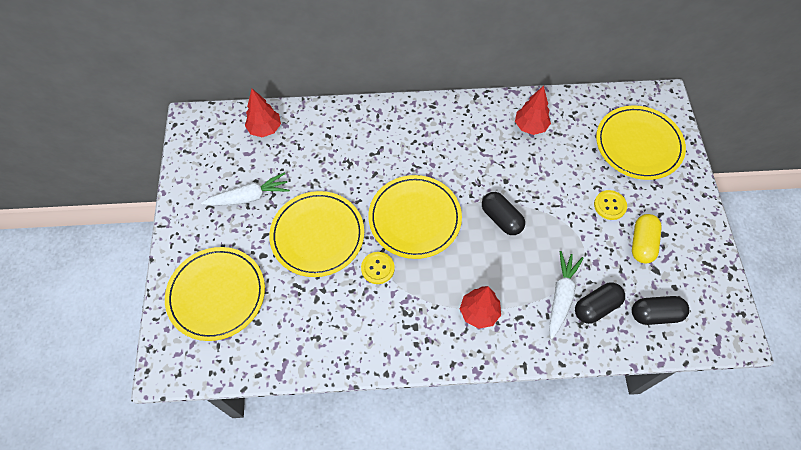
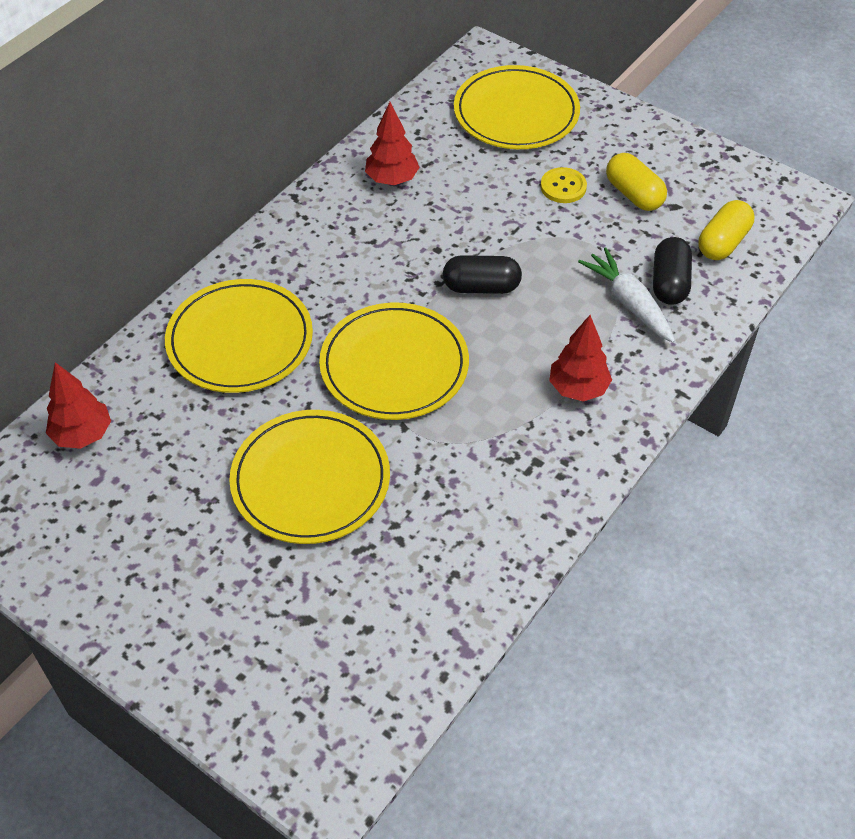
camera: 50 degrees left, 10 degrees down
yellow plate [165,247,265,341] -> yellow plate moved to [165,279,313,393]
white carrot [201,172,290,206] -> none
yellow button [361,252,395,284] -> none
black capsule [632,296,689,325] -> yellow capsule [698,200,754,260]

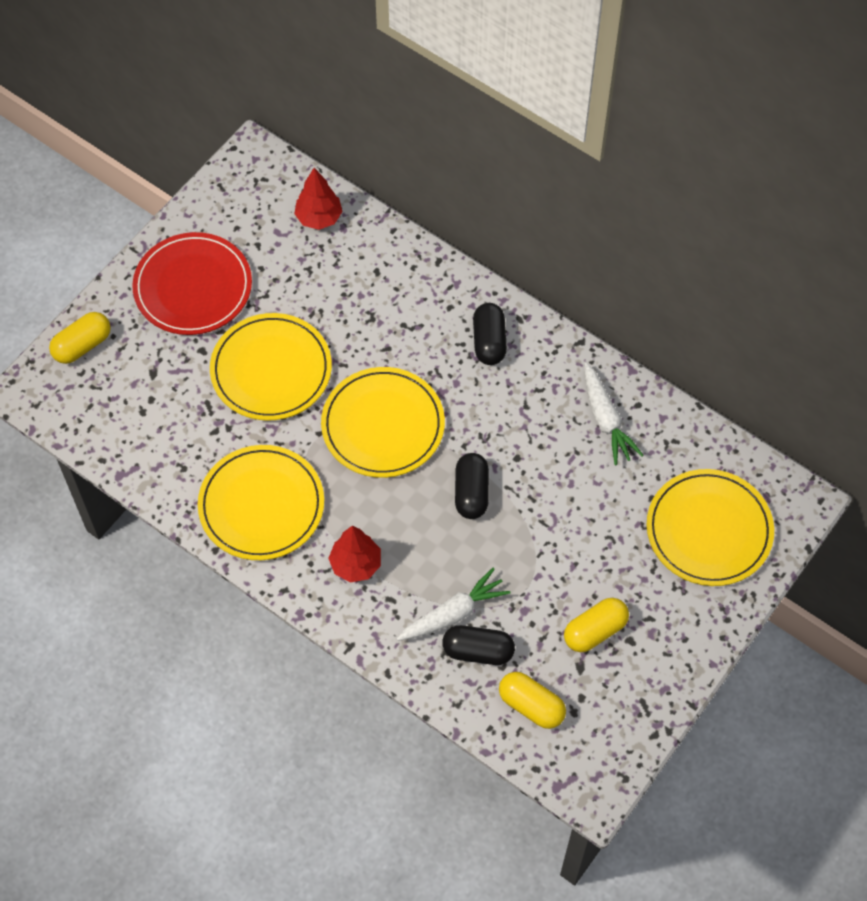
camera: 90 degrees right, 10 degrees up
yellow plate [165,279,313,393] -> yellow plate moved to [198,445,324,560]
red tree [365,102,420,185] -> white carrot [584,363,643,466]
yellow button [541,167,587,203] -> none
none -> yellow capsule [49,312,111,364]
none -> red plate [132,232,252,335]
none -> black capsule [473,303,507,365]

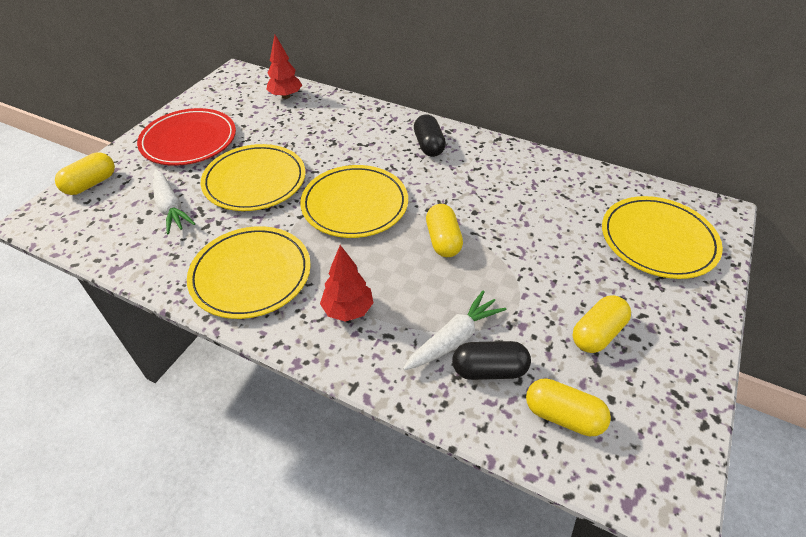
camera: 10 degrees left, 15 degrees down
black capsule [455,453,489,519] -> yellow capsule [426,204,463,257]
white carrot [584,363,643,466] -> white carrot moved to [153,169,195,234]

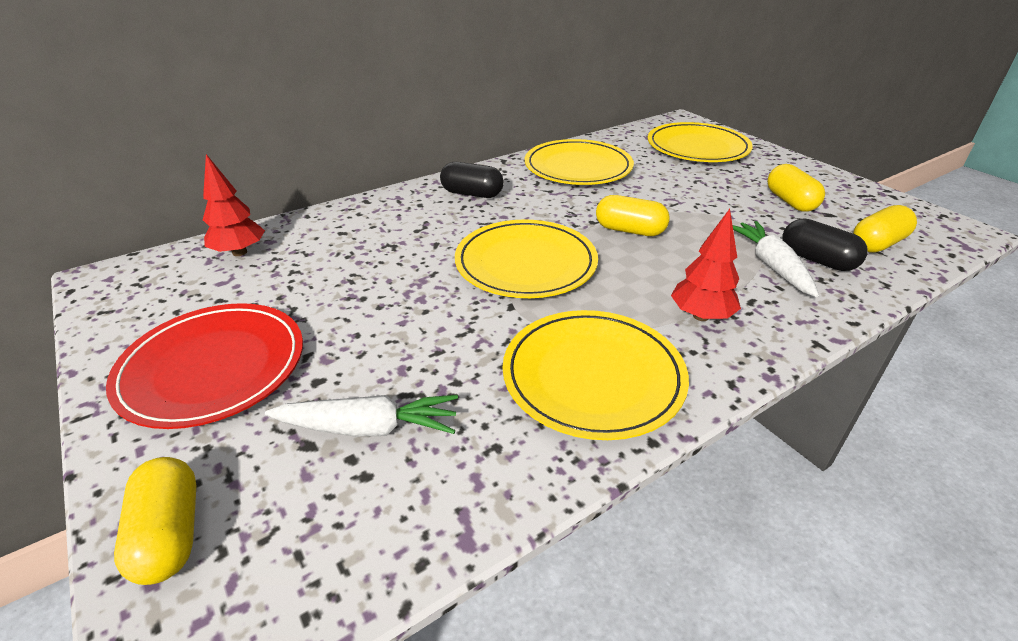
camera: 60 degrees left, 10 degrees down
yellow plate [201,144,306,211] -> yellow plate moved to [525,139,634,185]
black capsule [452,341,531,380] -> black capsule turned 75 degrees counterclockwise [782,218,868,271]

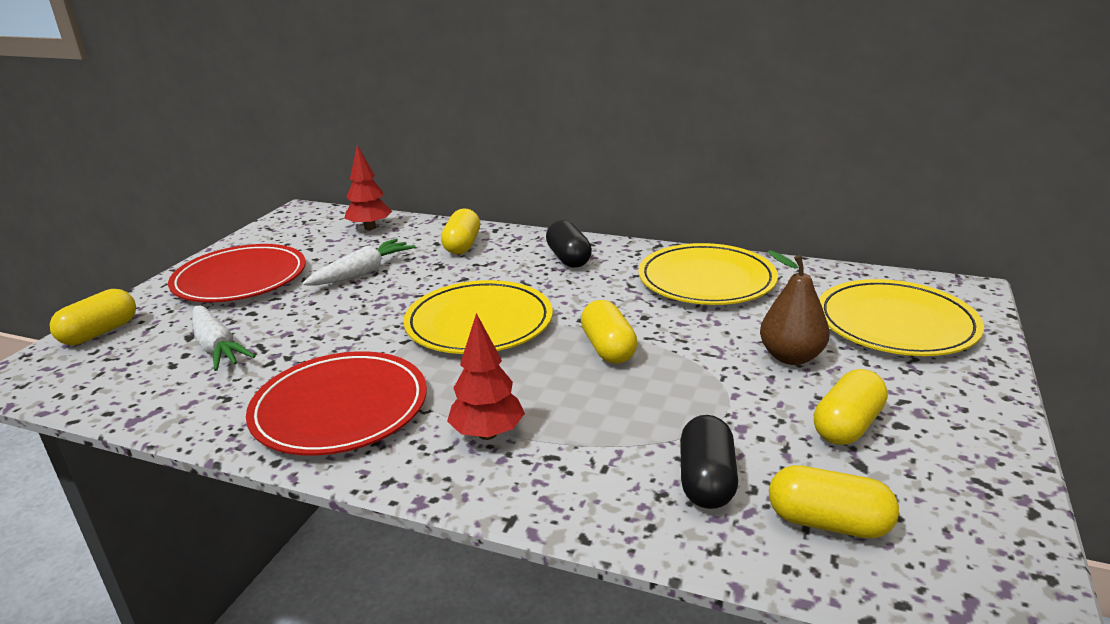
camera: 55 degrees right, 10 degrees down
yellow plate [503,310,689,440] -> red plate [246,351,427,456]
white carrot [733,221,819,297] -> white carrot moved to [302,238,415,285]
none -> yellow capsule [441,208,480,255]
none -> brown pear [760,251,830,365]

